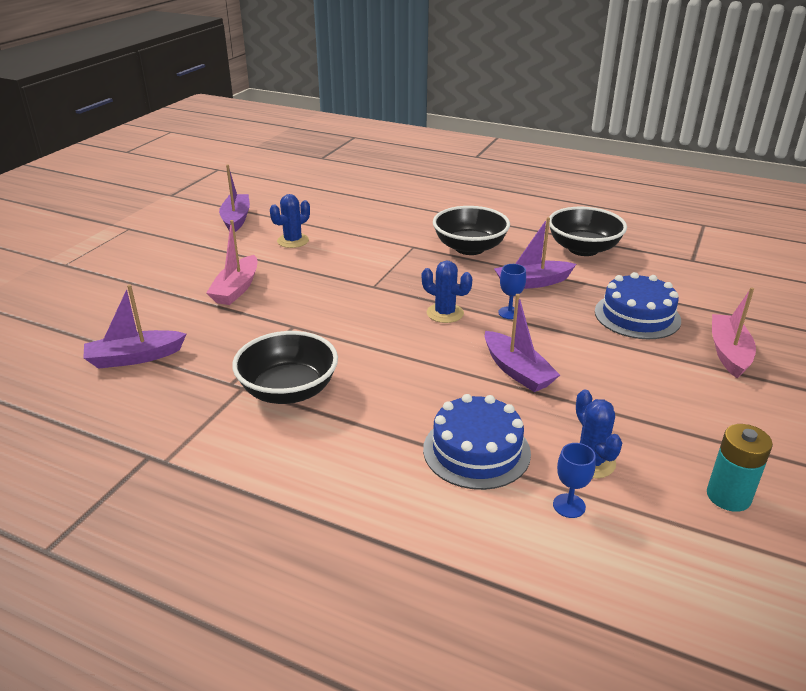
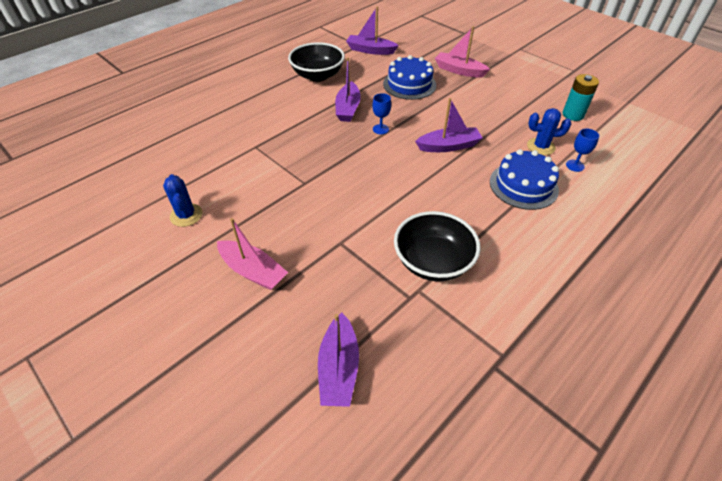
camera: 70 degrees left, 15 degrees up
purple boat [219,164,250,232] -> purple boat moved to [346,6,399,55]
blue cactus [422,261,472,323] -> none
black bowl [433,206,510,255] -> none

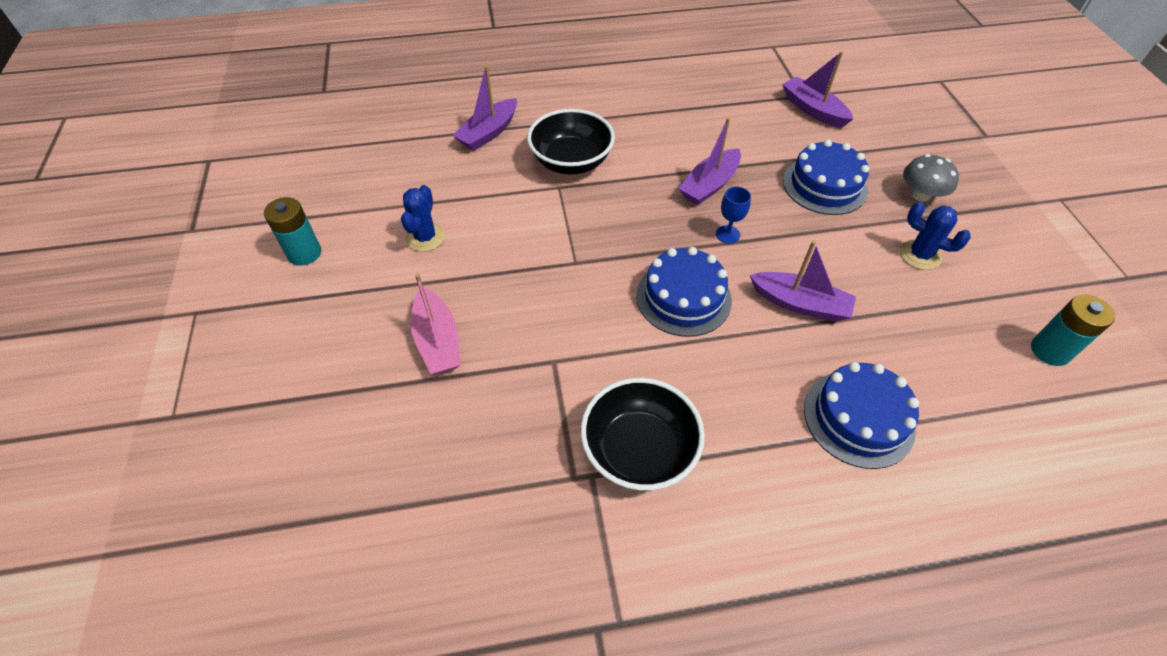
camera: 35 degrees right, 5 degrees up
black bowl [288,42,345,82] -> black bowl moved to [527,109,615,174]
purple boat [318,312,359,407] -> purple boat moved to [452,66,517,151]
pink boat [435,26,490,78] -> grey mushroom [903,154,959,202]
blue cactus [527,108,571,155] -> blue cactus moved to [900,202,971,270]
blue goblet [566,128,599,172] -> none
none -> turquoise battery [264,197,321,266]
none -> blue cake [636,247,732,337]

